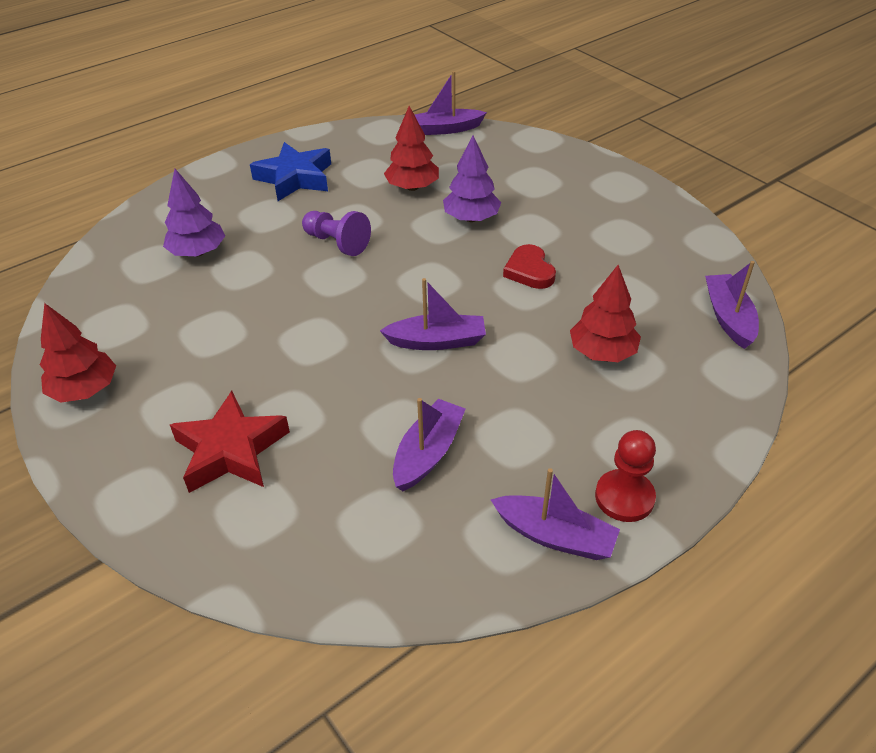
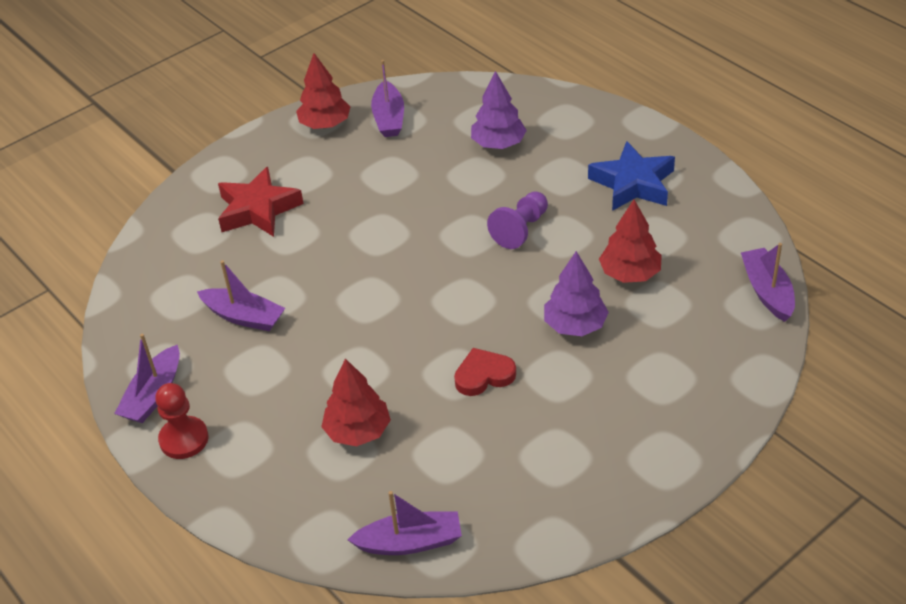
camera: 90 degrees right, 0 degrees up
purple boat [380,278,486,350] -> purple boat moved to [371,60,404,137]

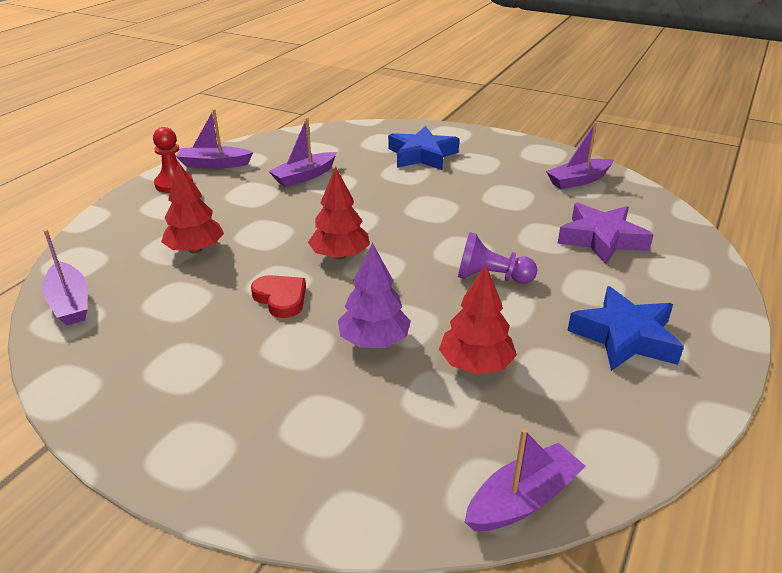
camera: 65 degrees right, 10 degrees down
purple boat [197,260,285,331] -> purple boat turned 45 degrees clockwise [269,117,337,187]
red star [218,167,304,237] -> blue star [388,126,459,170]
red tree [296,53,351,129] -> red tree moved to [308,167,370,259]
purple tree [471,71,527,149] -> purple star [558,203,654,265]

